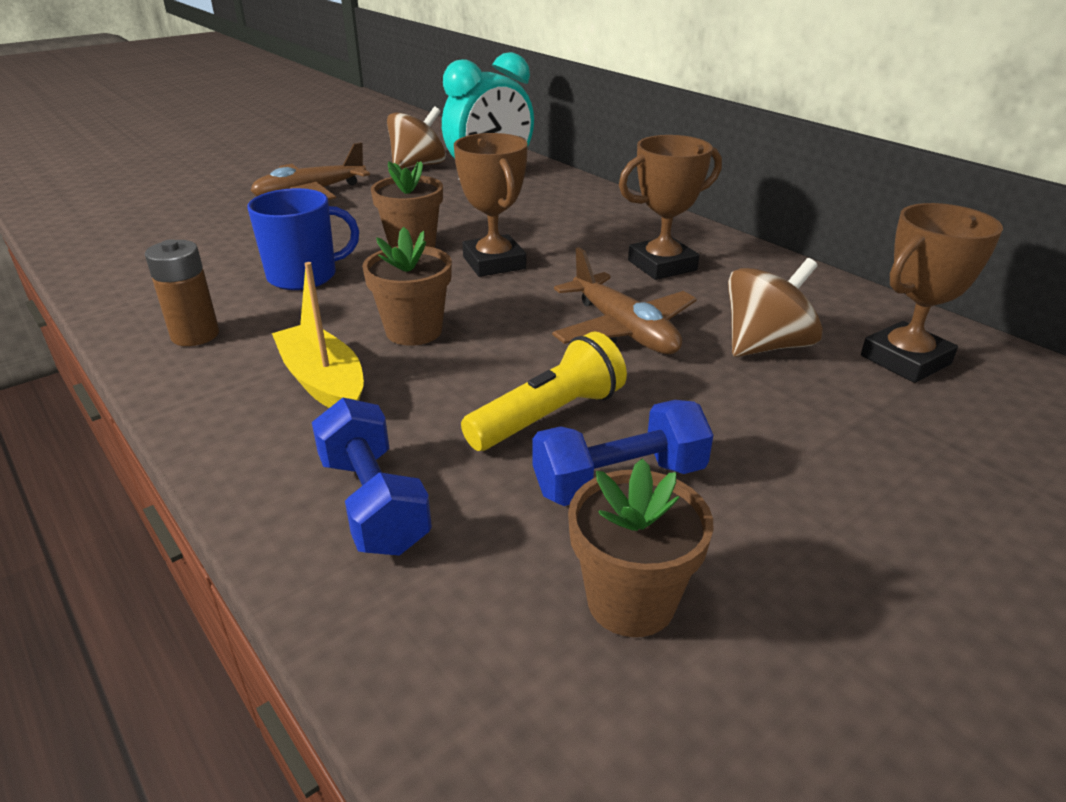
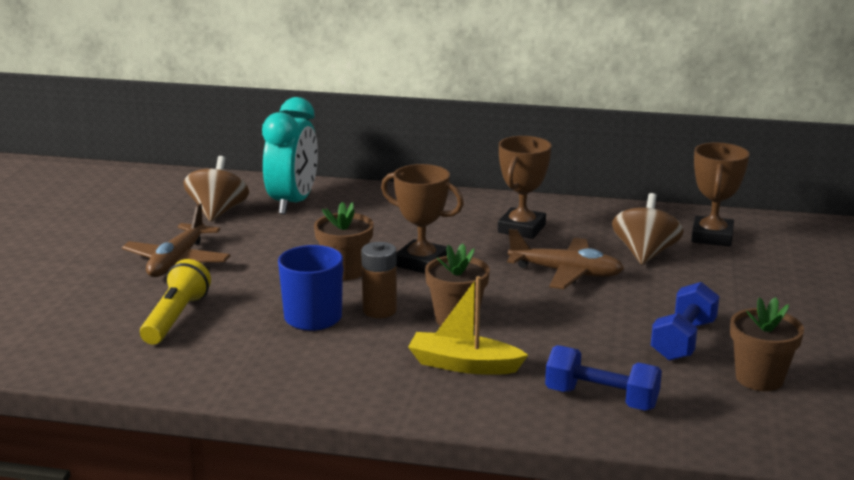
camera: 40 degrees left, 10 degrees down
brown battery [145,239,219,346] -> brown battery moved to [361,242,397,318]
yellow flashlight [461,331,627,451] -> yellow flashlight moved to [140,259,211,345]

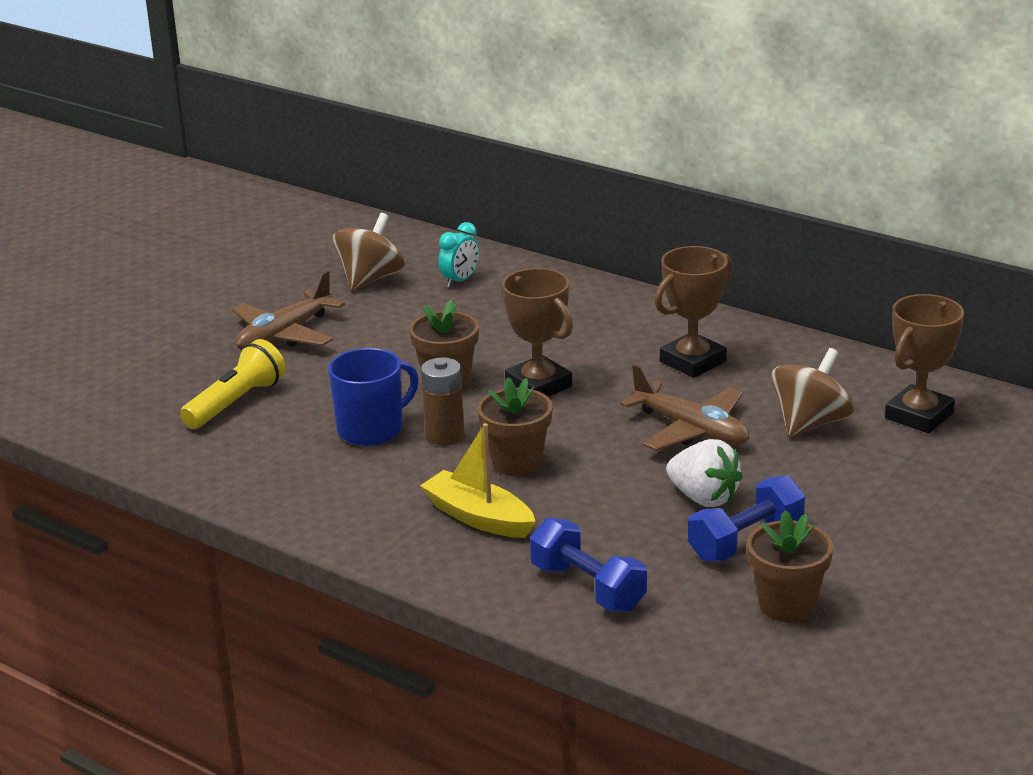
camera: 25 degrees right, 5 degrees up
turquoise clock [262,97,318,215] -> turquoise clock [438,222,479,287], size x0.47
none -> white strawberry [666,439,743,507]

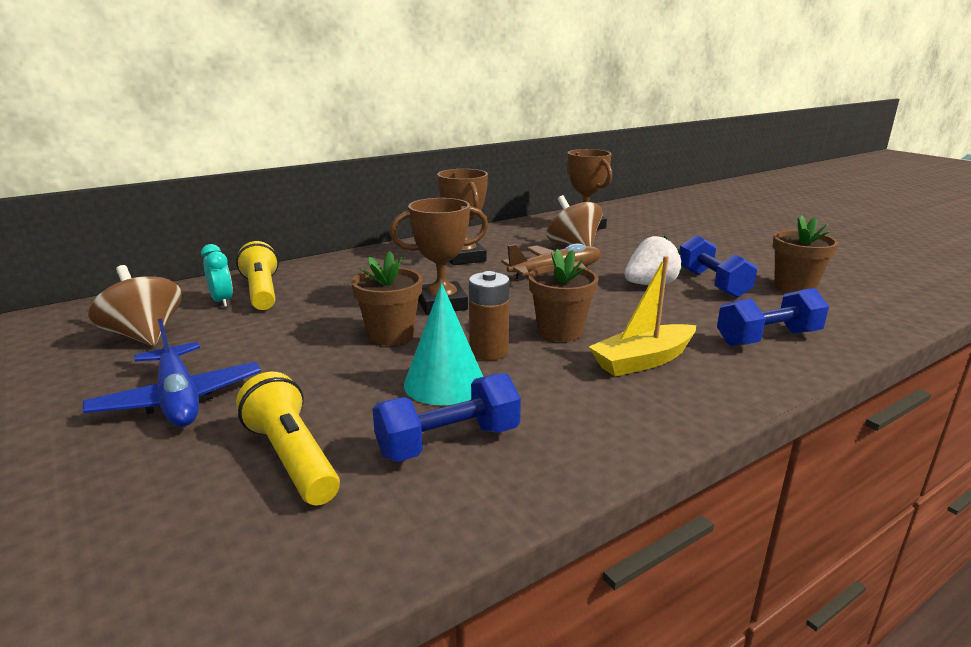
camera: 70 degrees left, 5 degrees down
brown plane [232,271,345,350] -> blue plane [83,318,261,427]
blue mug [328,348,419,446] -> turquoise cone [404,283,483,405]
none -> yellow flashlight [236,241,279,310]
none -> blue dumbbell [373,373,521,462]

